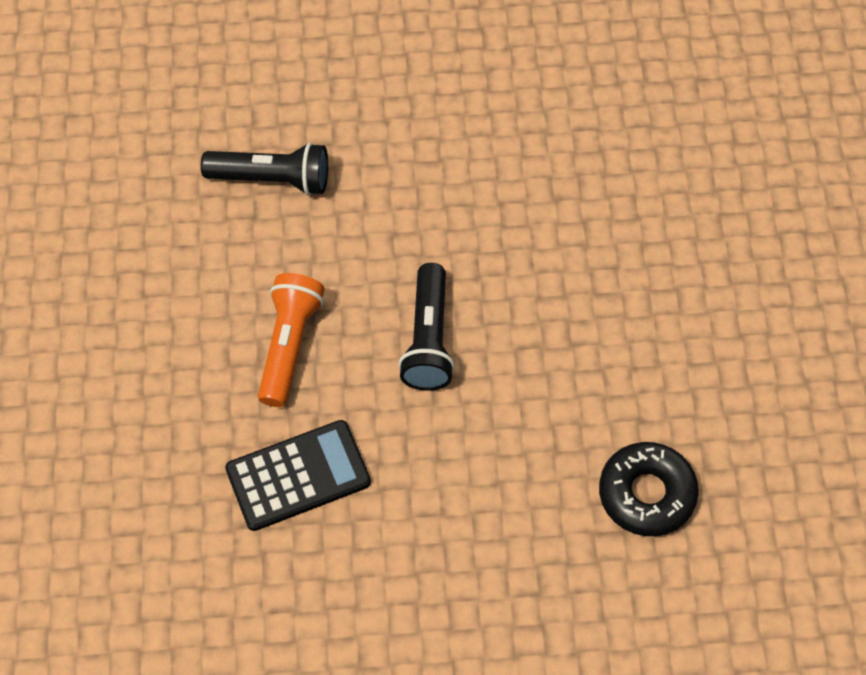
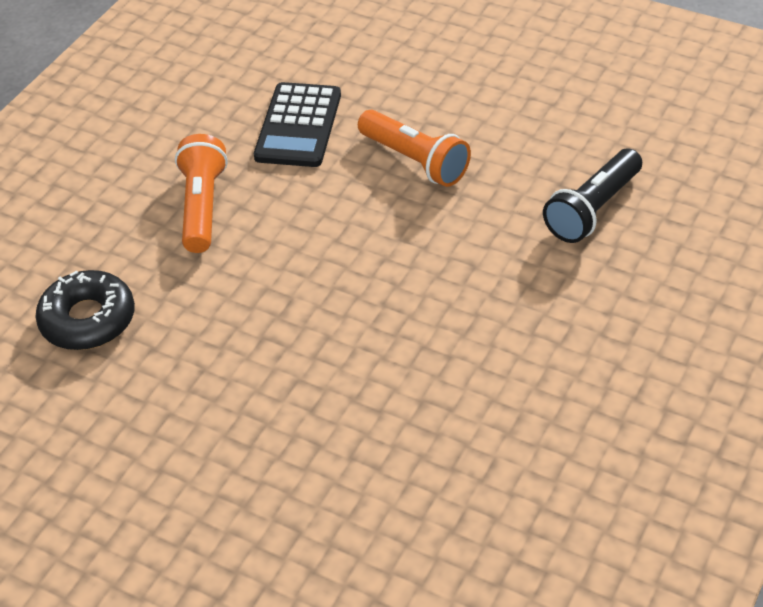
camera: 125 degrees right, 15 degrees down
black flashlight [398,263,455,391] -> none
none -> orange flashlight [175,134,228,253]

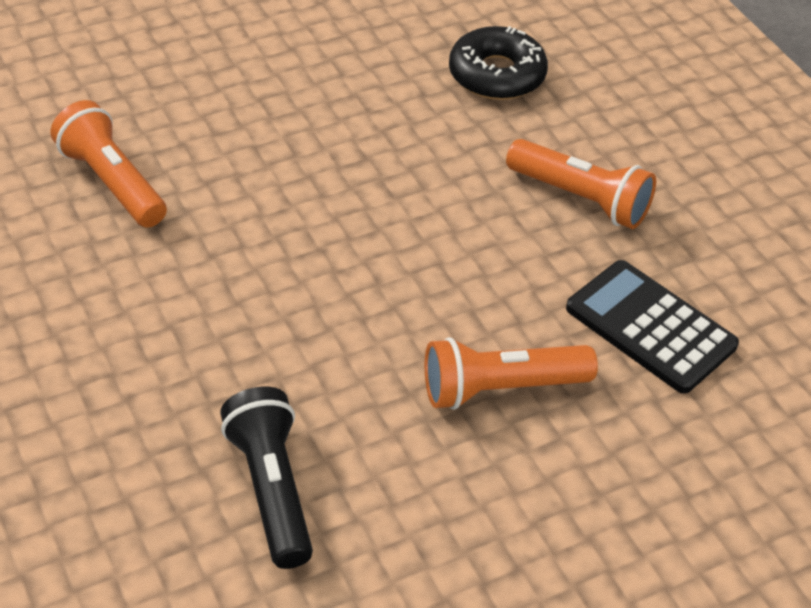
camera: 120 degrees right, 0 degrees up
none -> orange flashlight [51,100,167,228]

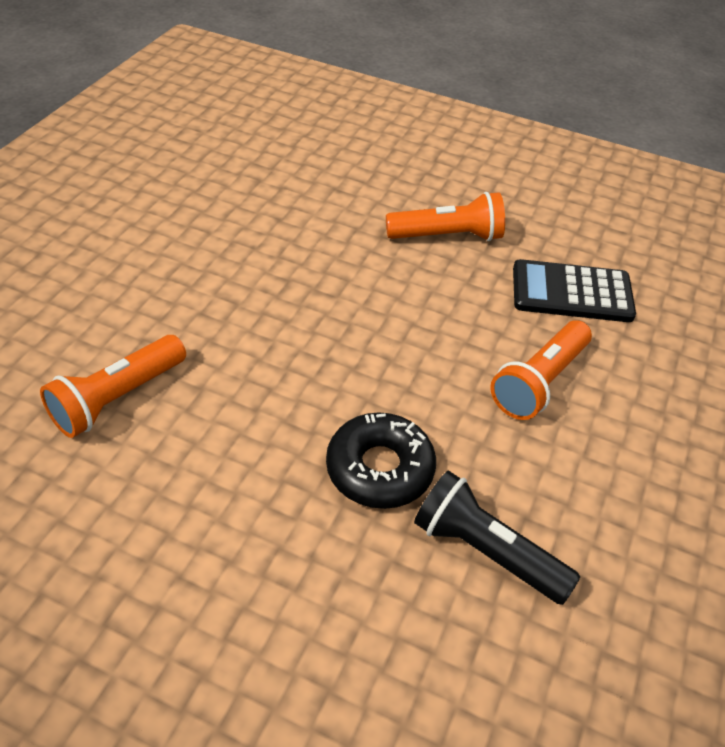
camera: 40 degrees left, 0 degrees up
orange flashlight [51,100,167,228] -> orange flashlight turned 60 degrees counterclockwise [40,335,186,438]
black donut [449,26,548,100] -> black donut moved to [326,412,436,509]

